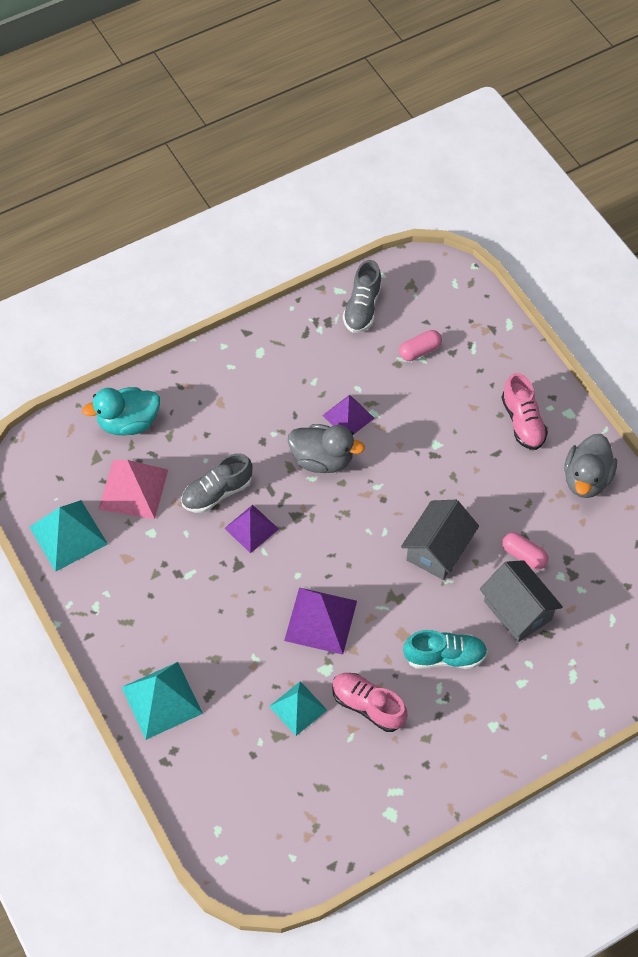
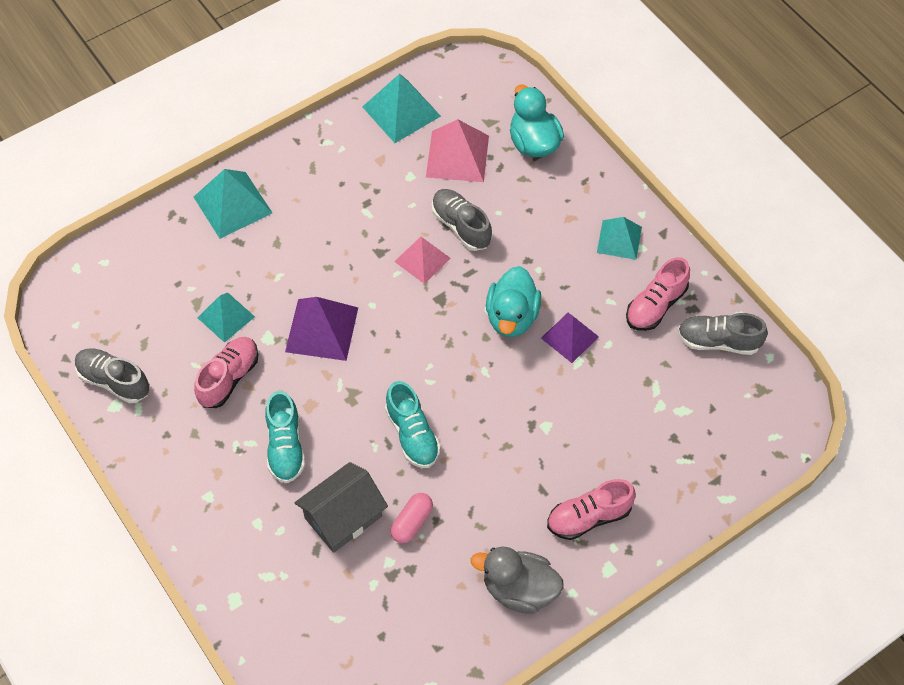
camera: 85 degrees right, 0 degrees up
purple pyramid [224,505,279,553] -> pink pyramid [394,237,451,284]
grey duck [288,424,365,473] -> turquoise duck [486,266,542,337]
pink capsule [399,330,442,361] -> none
grey house [401,500,479,580] -> turquoise shoe [385,381,441,468]
none -> grey shoe [75,348,150,403]
none -> turquoise pyramid [597,217,642,260]
none -> pink shoe [626,257,690,331]

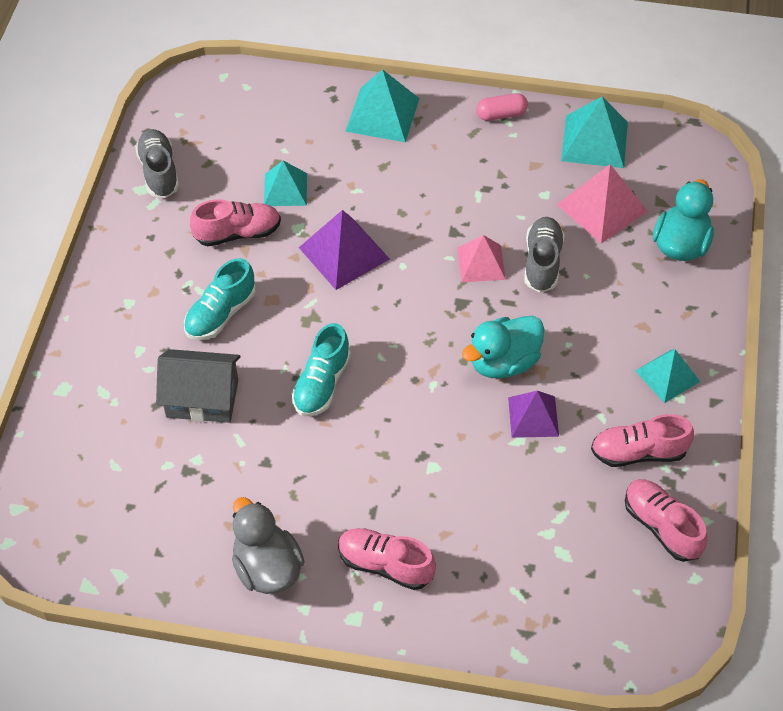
camera: 45 degrees right, 5 degrees down
pink capsule [390,493,433,543] -> pink capsule moved to [476,93,528,121]
grey shoe [678,313,768,355] -> pink shoe [625,479,708,562]

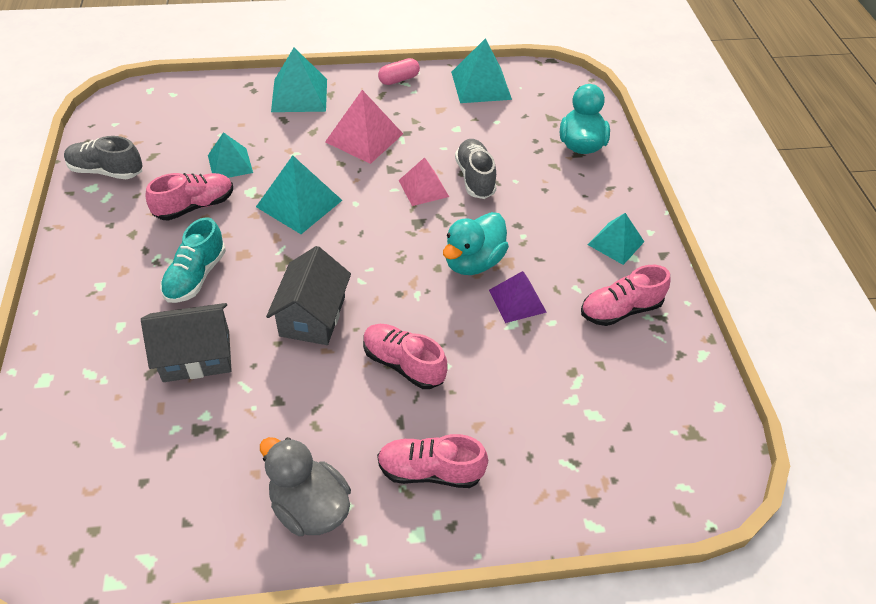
camera: 20 degrees left, 5 degrees down
grey shoe [135,129,179,198] -> grey shoe turned 45 degrees counterclockwise [64,136,143,179]
turquoise shoe [292,323,351,416] -> grey house [266,246,351,345]
purple pyramid [299,210,390,290] -> turquoise pyramid [256,155,342,234]
pink pyramid [557,164,648,243] -> pink pyramid moved to [325,90,403,164]
pink shoe [625,479,708,562] -> pink shoe moved to [363,324,448,389]

